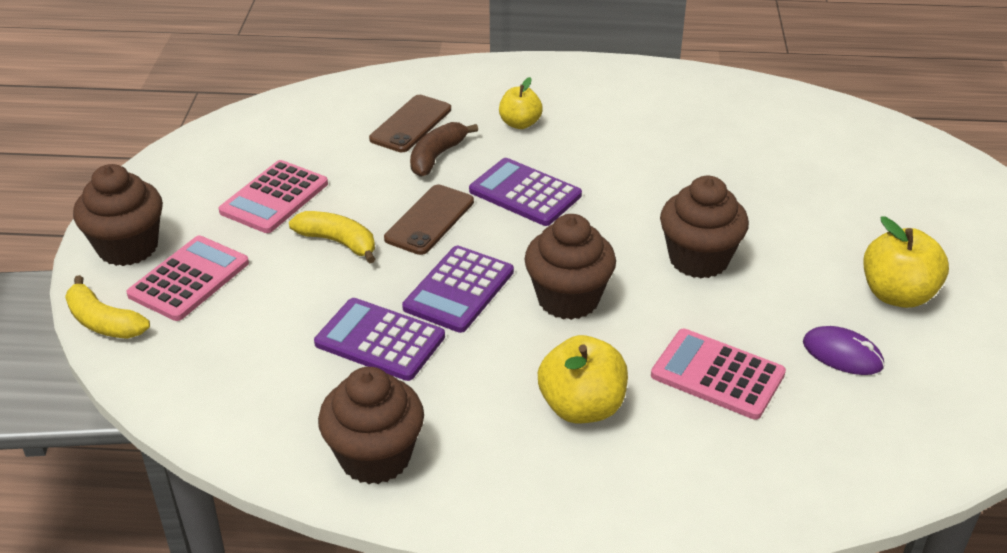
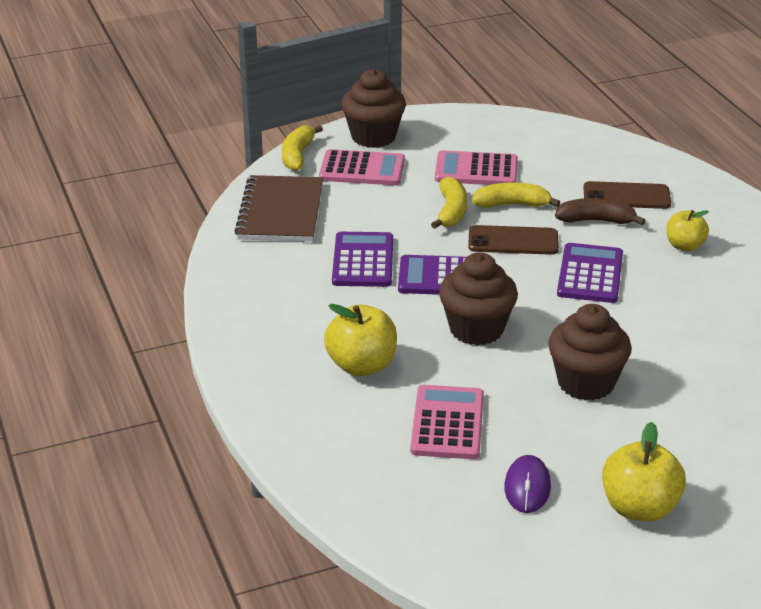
camera: 65 degrees right, 5 degrees down
brown cupcake [318,367,424,484] -> none
none -> brown notebook [234,175,323,242]
none -> yellow banana [472,182,560,208]

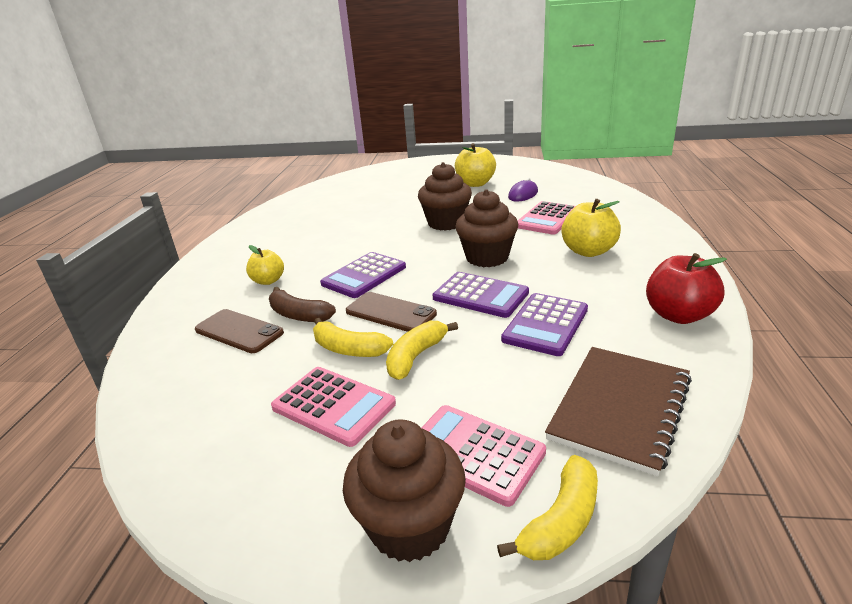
camera: 150 degrees left, 5 degrees down
none -> red apple [646,253,727,324]

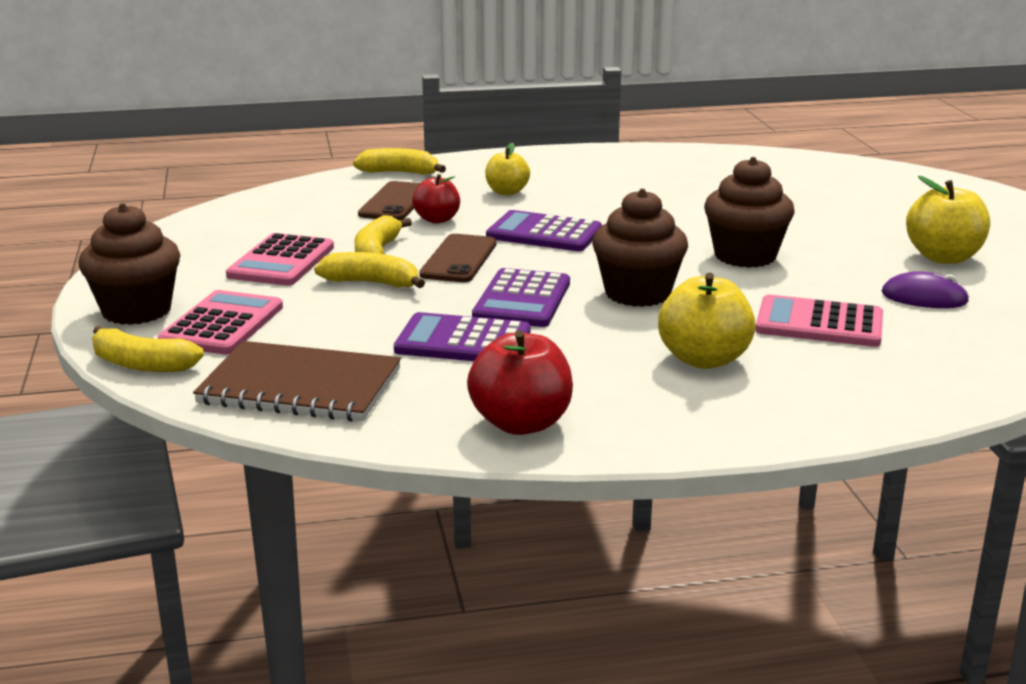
camera: 70 degrees right, 5 degrees down
brown banana [269,287,336,322] -> red apple [412,174,460,223]
none -> yellow banana [353,148,446,174]

